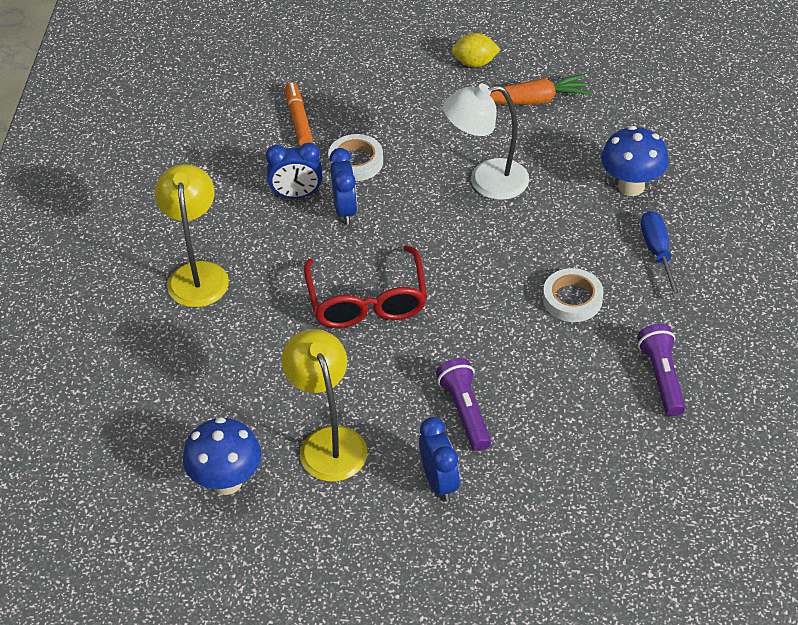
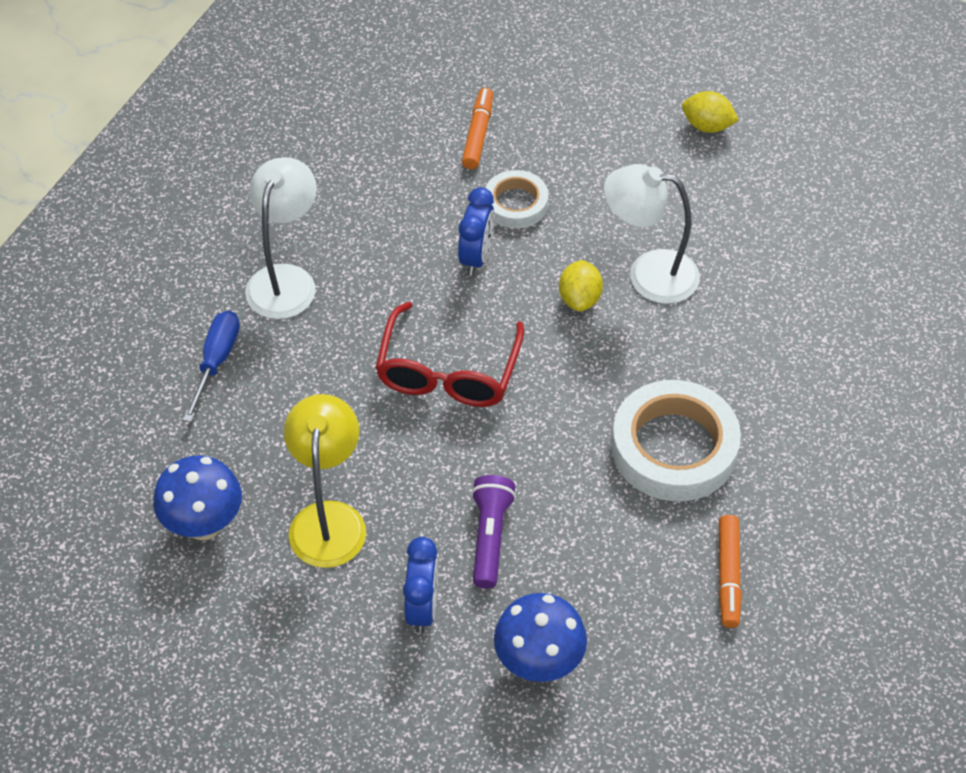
camera: 20 degrees right, 5 degrees up
yellow lamp [155,164,229,307] -> white lamp [245,157,317,319]
blue clock [266,142,323,198] -> none
orange carrot [490,74,592,105] -> none
white tape [543,268,604,322] -> white tape [611,380,741,501], size x1.77
blue mushroom [601,126,669,196] -> blue mushroom moved to [494,593,587,682]
purple flashlight [637,324,685,416] -> orange marker [719,515,742,628]
blue screwdriver [641,211,682,299] -> blue screwdriver moved to [183,311,240,422]
none -> yellow lemon [559,260,603,311]

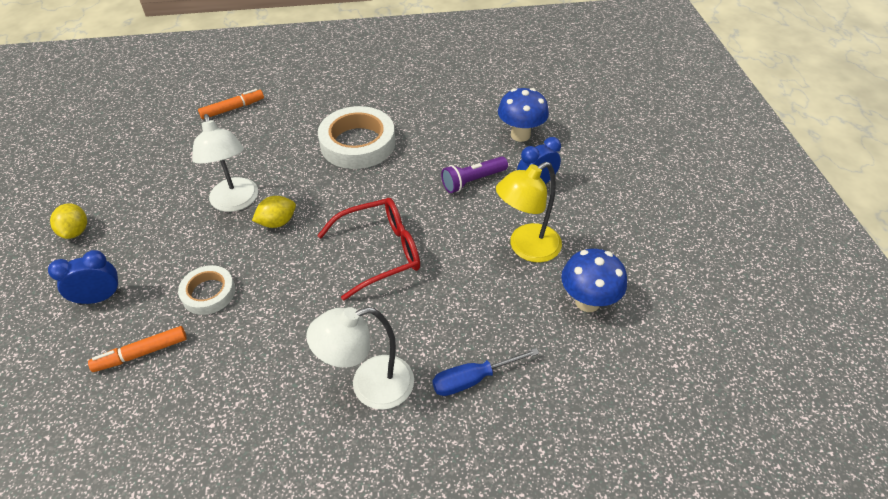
camera: 125 degrees left, 5 degrees down
blue clock [458,187,495,275] -> blue clock moved to [48,250,121,305]
orange marker [719,515,742,628] -> orange marker moved to [198,89,264,119]

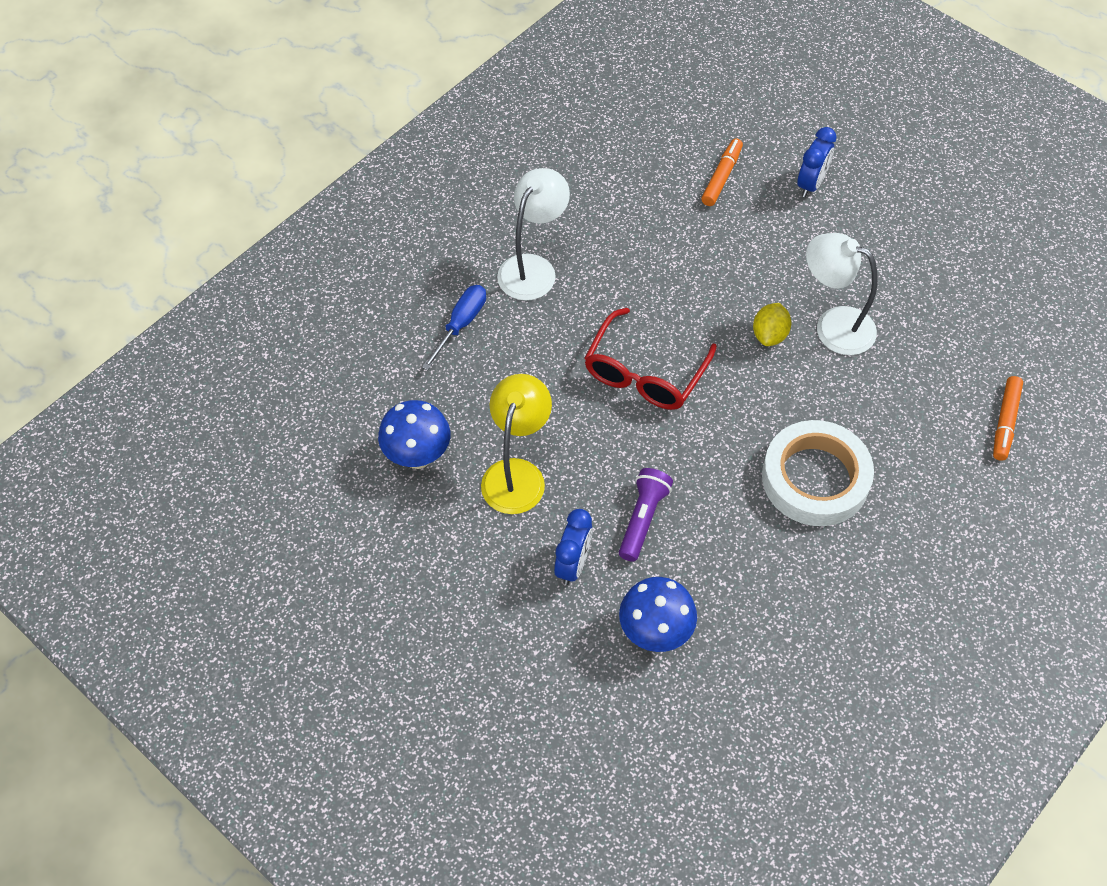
camera: 140 degrees right, 10 degrees up
yellow lemon [50,203,87,239] -> none
white tape [178,265,235,315] -> none

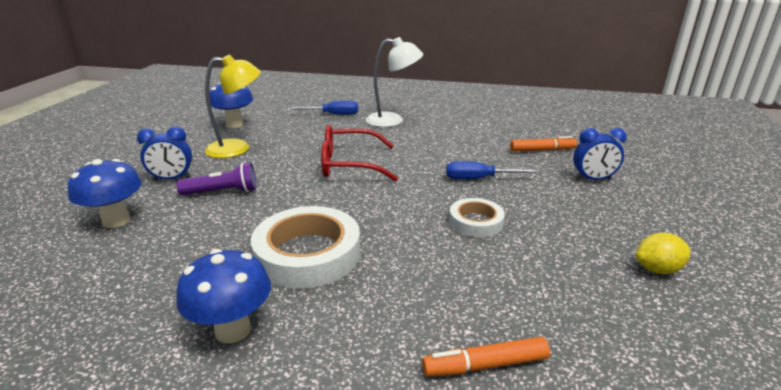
camera: 60 degrees right, 30 degrees down
yellow lemon [753,303,791,346] -> yellow lemon moved to [636,232,691,274]
white lamp [806,233,878,355] -> white tape [449,198,505,237]
none -> blue mushroom [176,249,271,343]
none -> blue screwdriver [446,161,537,179]

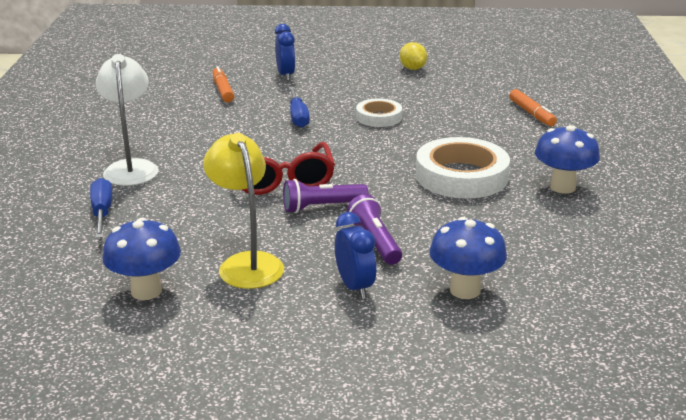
camera: 100 degrees left, 0 degrees up
none -> purple flashlight [283,179,368,213]

